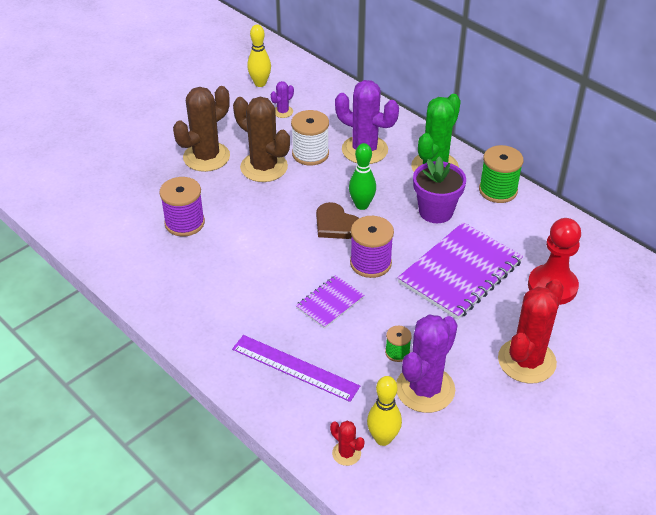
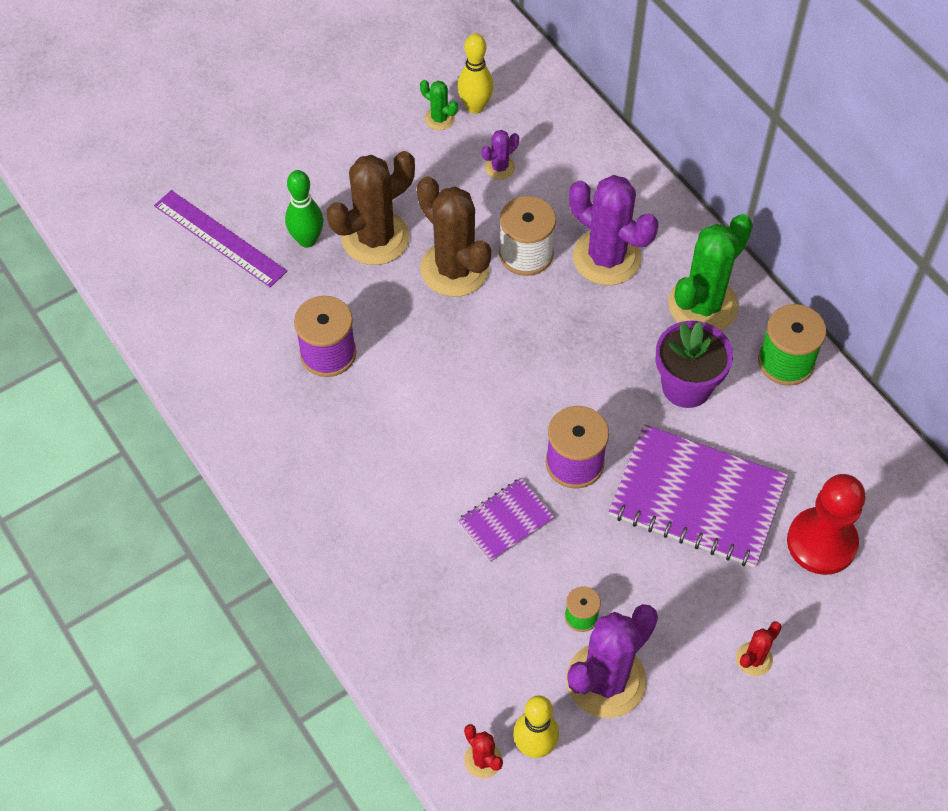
camera: 10 degrees right, 15 degrees up
purple ruler [232,335,360,402] -> purple ruler moved to [154,190,287,288]
brown heart [316,202,359,239] -> none
green bowling pin [349,143,376,210] -> green bowling pin moved to [285,170,324,248]
purple notebook [398,222,523,320] -> purple notebook turned 60 degrees clockwise [609,424,788,567]
red cactus [498,279,564,384] -> red cactus [736,621,782,676], size x0.46
none -> green cactus [420,80,458,130]

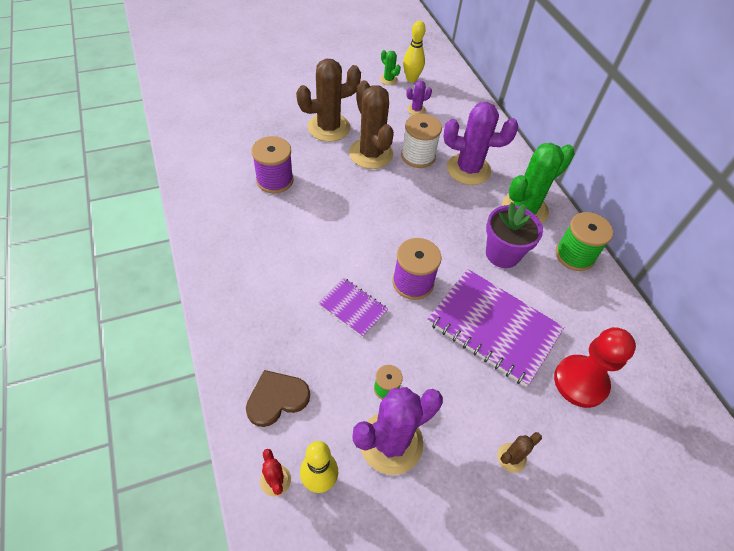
camera: 10 degrees right, 5 degrees down
purple ruler [154,190,287,288] -> none
green bowling pin [285,170,324,248] -> none
purple notebook [457,478,555,562] -> purple notebook turned 60 degrees clockwise [318,278,388,337]
purple cactus [569,175,658,285] -> purple cactus turned 45 degrees counterclockwise [443,102,518,185]
red cactus [736,621,782,676] -> brown cactus [497,432,542,473]
none -> brown heart [246,370,310,427]

